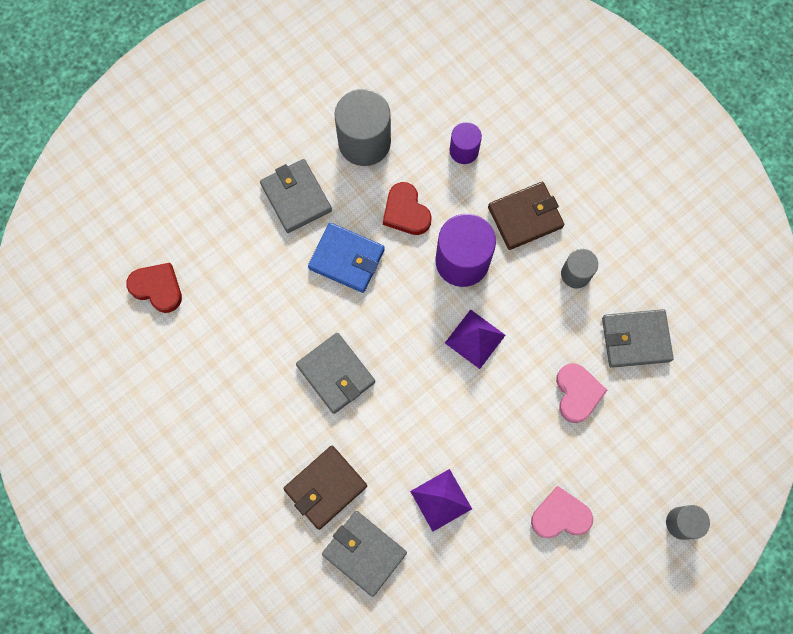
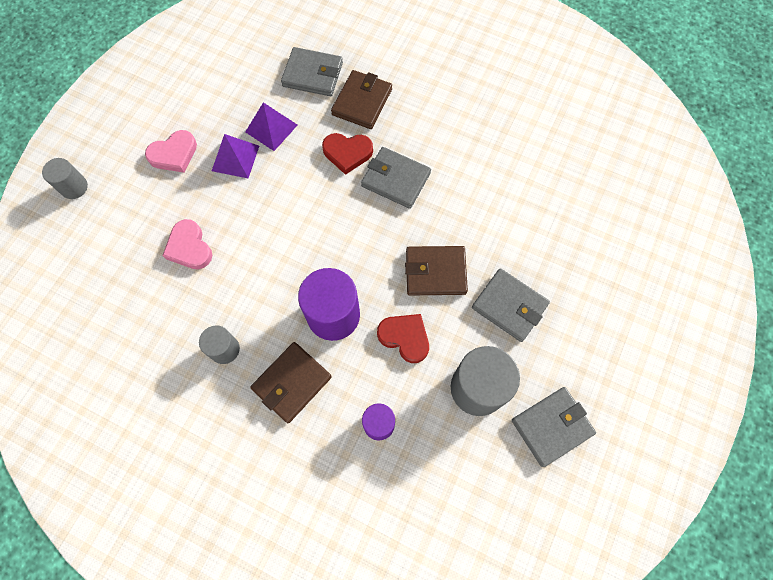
camera: 155 degrees right, 5 degrees down
red heart [126,263,182,313] -> red heart moved to [322,133,373,175]
blue wallet [308,223,385,293] -> brown wallet [405,246,468,296]
purple pyramid [445,309,506,369] -> purple pyramid moved to [212,134,259,178]
grey wallet [602,309,674,368] -> grey wallet moved to [512,387,596,467]

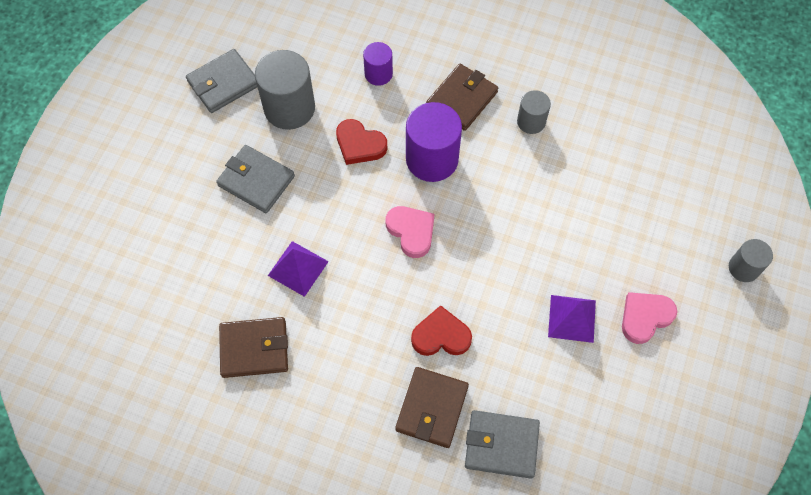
camera: 175 degrees right, 5 degrees down
pink heart [162,219,212,269] -> pink heart moved to [386,206,434,258]
purple pyramid [246,102,297,151] -> purple pyramid moved to [268,241,329,297]
grey wallet [361,147,431,209] -> none
brown wallet [405,246,468,296] -> brown wallet moved to [219,317,288,378]

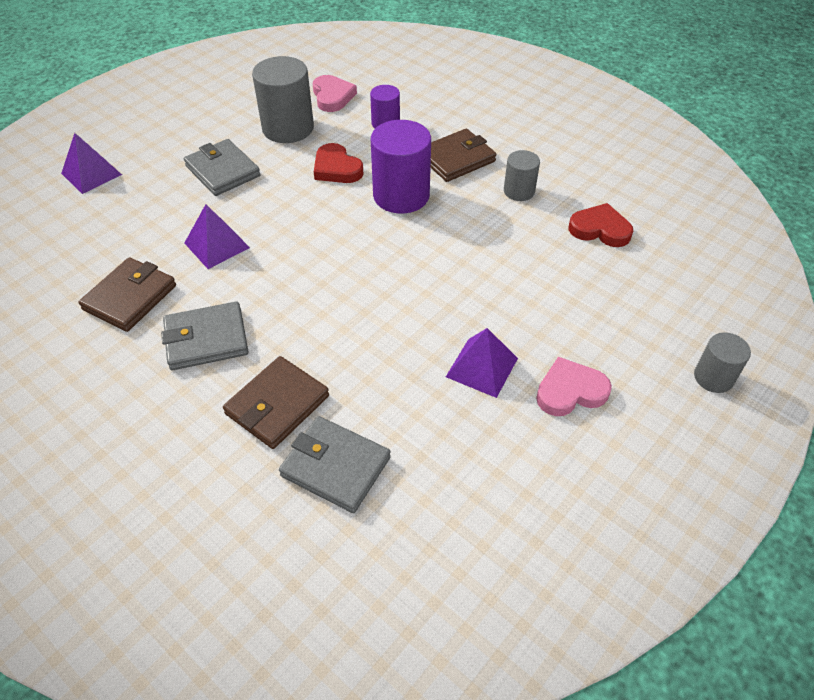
camera: 20 degrees right, 15 degrees down
grey wallet [186,49,257,113] -> grey wallet moved to [161,301,249,370]
brown wallet [219,317,288,378] -> brown wallet turned 75 degrees counterclockwise [79,257,176,332]
pink heart [386,206,434,258] -> pink heart moved to [313,75,357,112]
red heart [411,305,472,356] -> red heart moved to [569,203,633,247]
none -> purple pyramid [61,133,122,194]

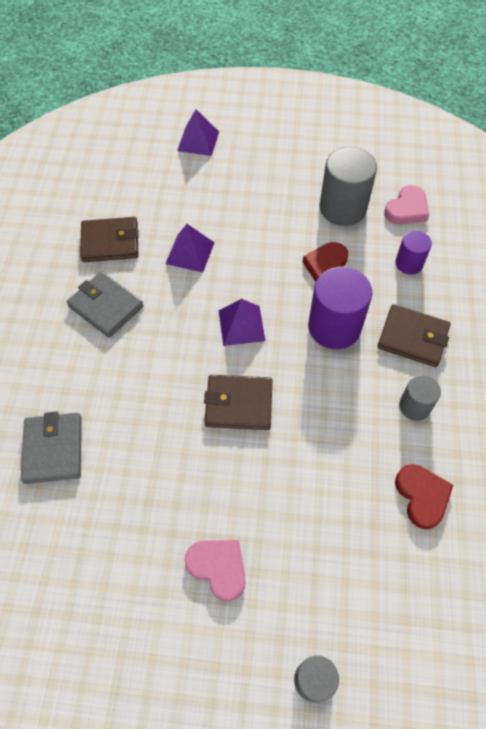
camera: 55 degrees right, 10 degrees up
grey wallet [184,139,260,196] -> none
brown wallet [223,356,329,449] -> brown wallet moved to [204,375,272,430]
purple pyramid [446,328,518,398] -> purple pyramid moved to [219,299,265,346]

